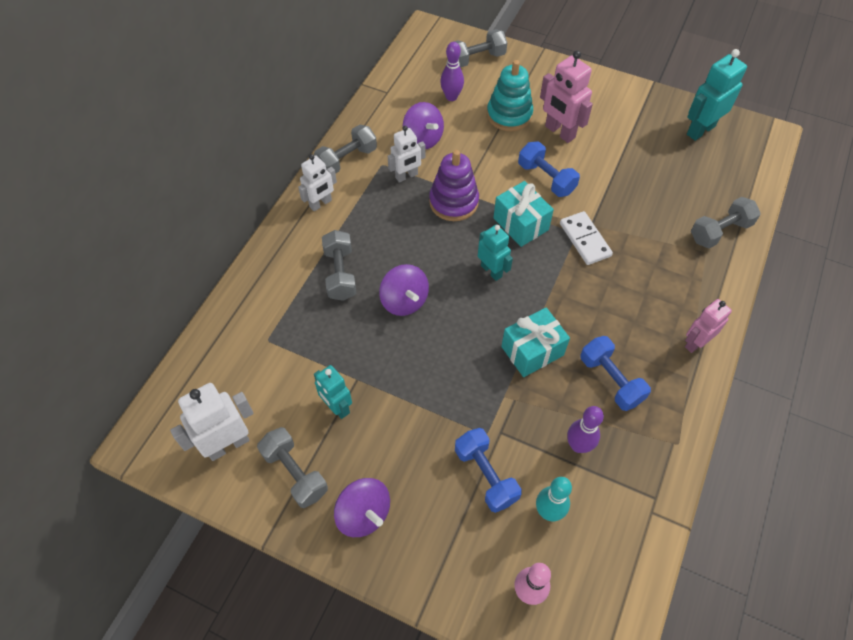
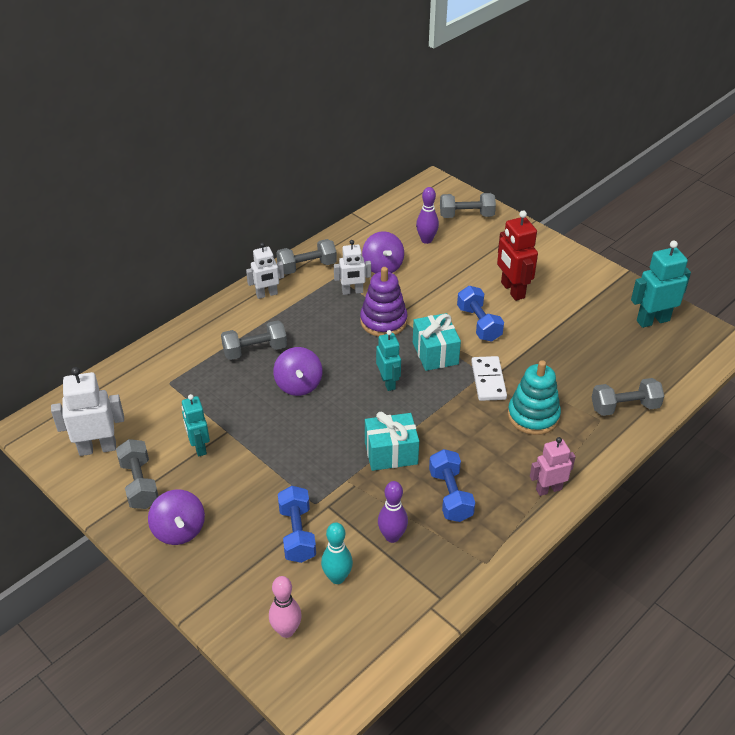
camera: 20 degrees right, 15 degrees down
grey dumbbell [322,230,356,301] -> grey dumbbell turned 60 degrees clockwise [221,320,287,360]
turquoise stacking toy [487,60,533,131] -> turquoise stacking toy moved to [508,360,561,435]
pink robot [540,51,593,143] -> red robot [497,210,538,301]

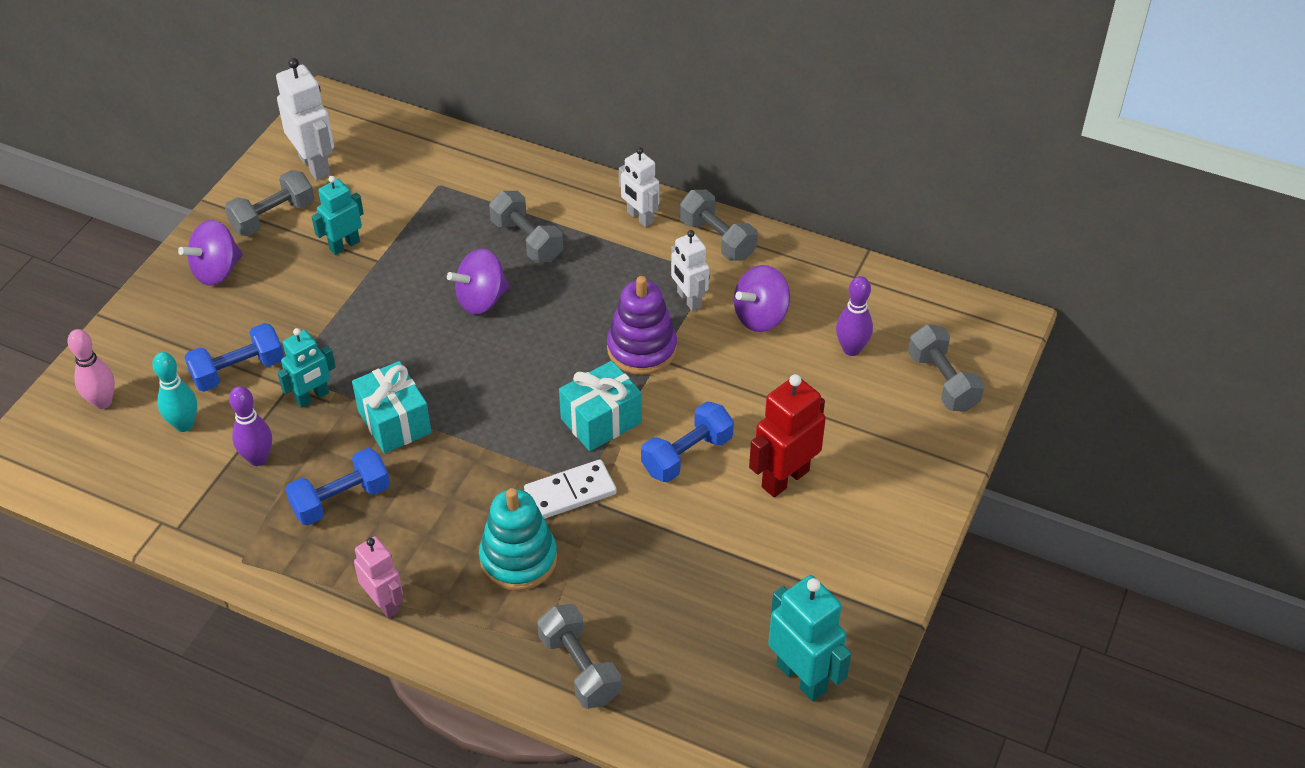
camera: 70 degrees right, 5 degrees up
turquoise robot [376,330,401,391] -> turquoise robot moved to [277,328,336,408]

